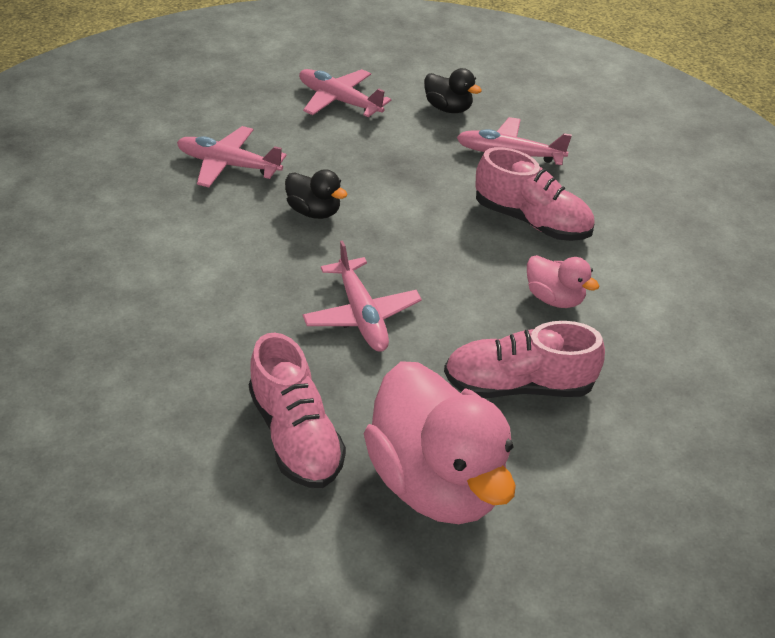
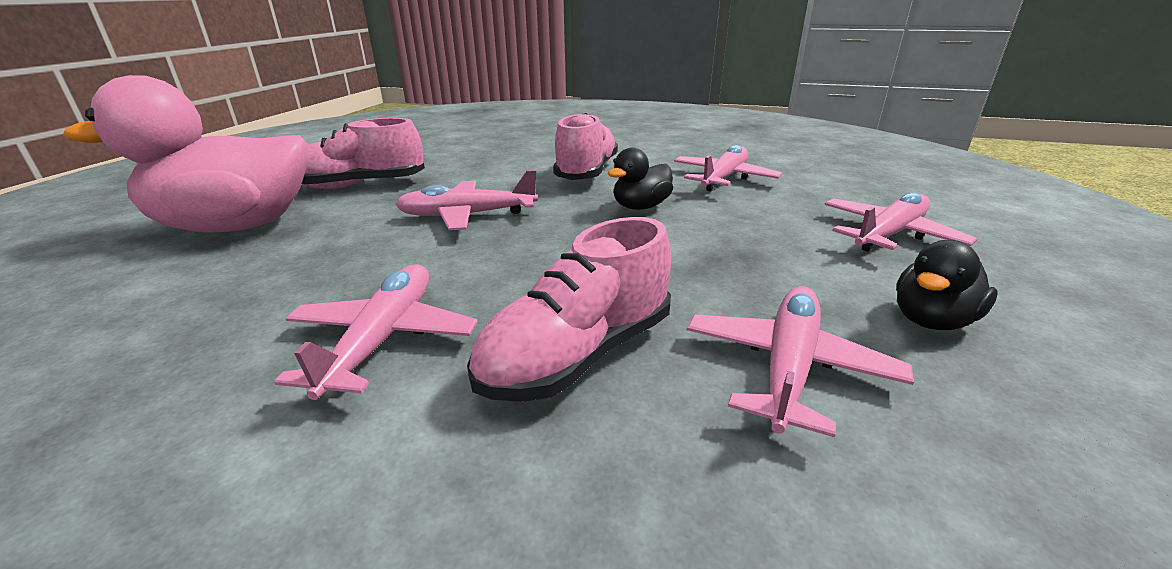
camera: 105 degrees right, 15 degrees down
pink shoe [444,321,605,398] -> pink shoe moved to [553,113,618,180]
pink duck [527,255,599,308] -> pink plane [274,264,478,400]

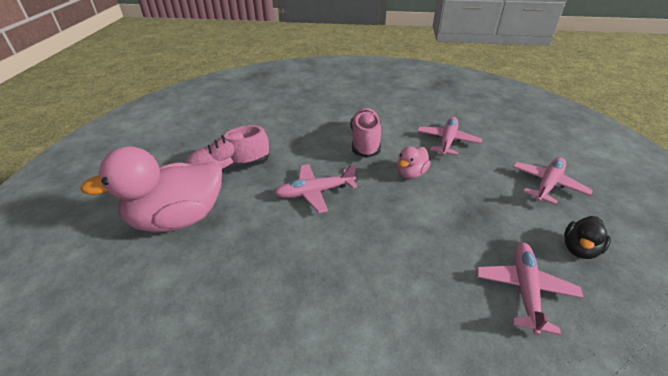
camera: 10 degrees left, 10 degrees up
pink plane [274,264,478,400] -> none
pink shoe [467,217,671,402] -> none
black duck [608,148,673,210] -> pink duck [397,146,431,179]

